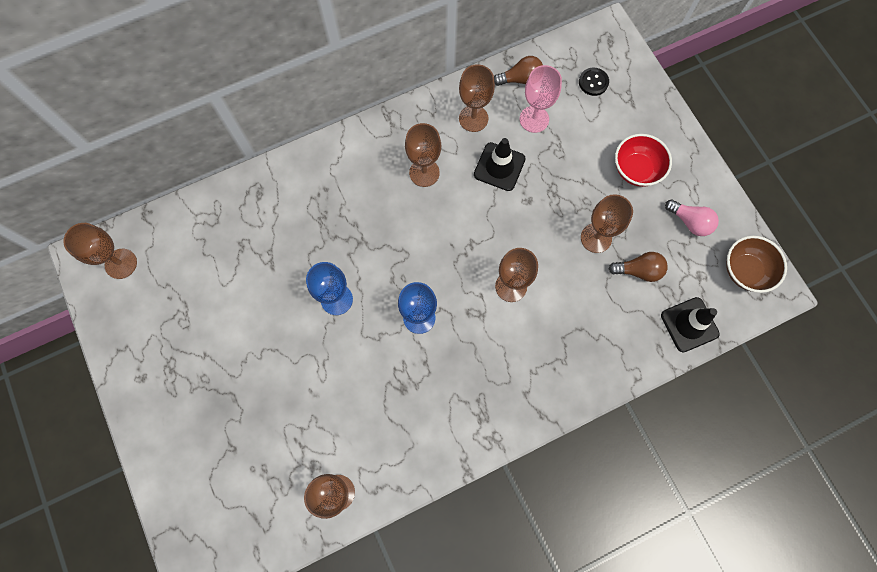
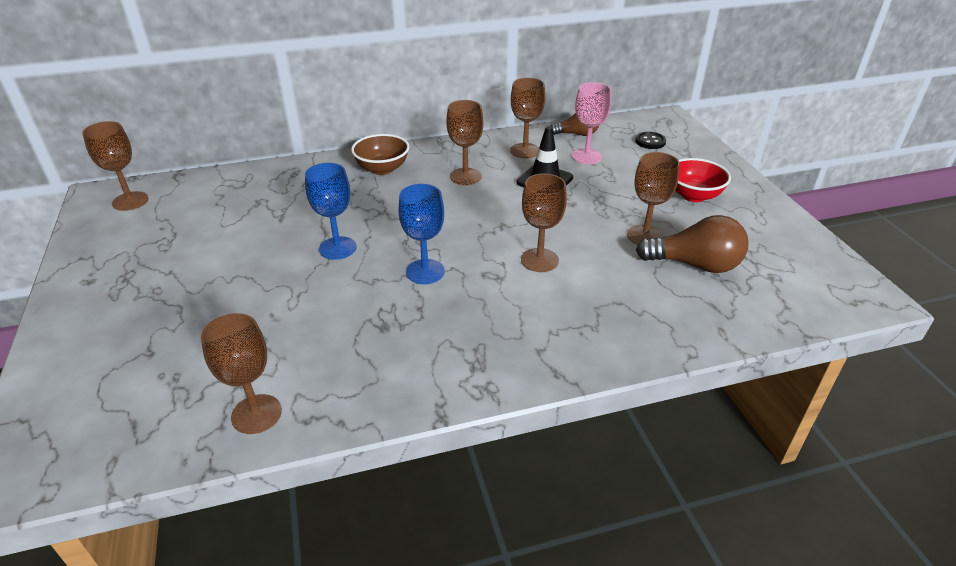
camera: 10 degrees right, 35 degrees down
brown light bulb [608,252,668,282] -> brown light bulb [636,215,748,273], size x1.57
black traffic cone [661,297,720,352] -> none
pink light bulb [665,199,719,236] -> none
brown bowl [726,236,787,293] -> brown bowl moved to [351,134,410,175]

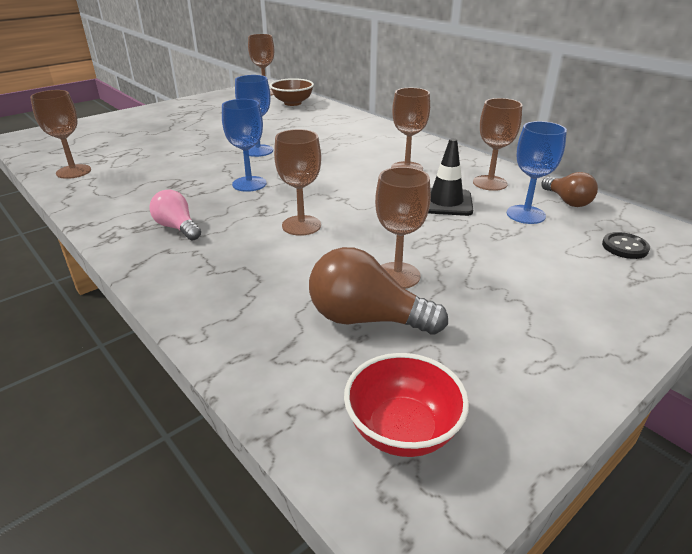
camera: 65 degrees right, 5 degrees down
brown bowl [351,134,410,175] -> brown bowl moved to [270,78,314,106]
pink goblet [572,82,611,164] -> blue goblet [507,121,567,224]
brown light bulb [636,215,748,273] -> brown light bulb turned 120 degrees clockwise [309,247,448,335]
red bowl [675,158,731,202] -> red bowl moved to [344,353,469,457]
none -> pink light bulb [149,190,201,240]

